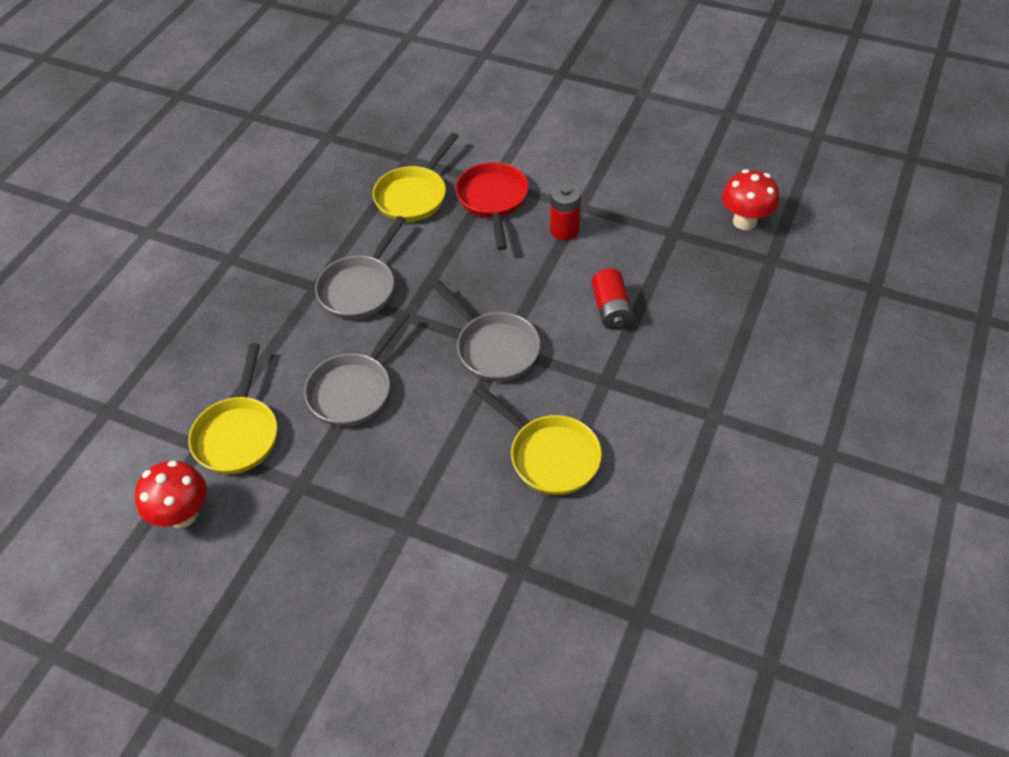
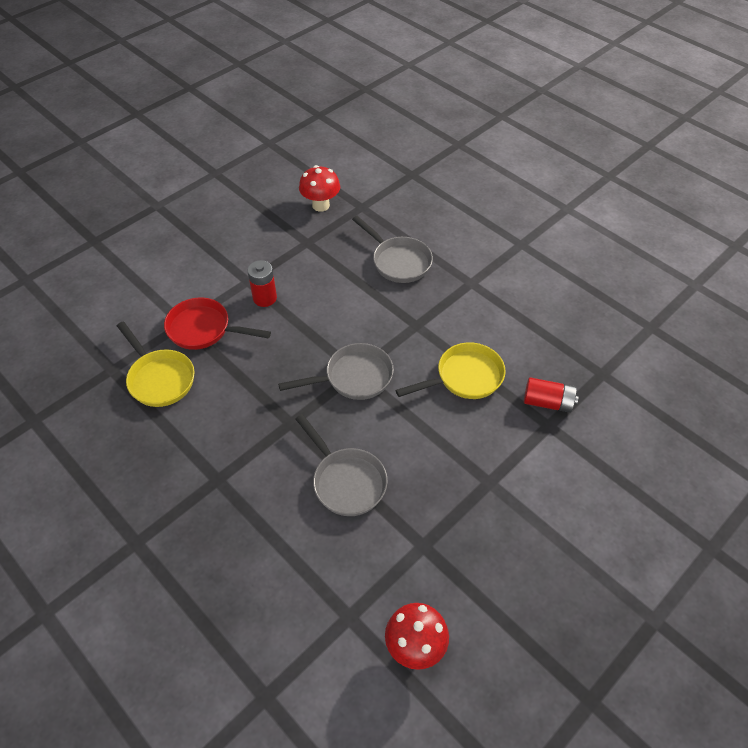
camera: 70 degrees left, 0 degrees up
yellow pan [189,343,277,474] -> none
grey pan [315,216,406,319] -> grey pan moved to [352,216,433,283]
red battery [591,268,634,330] -> red battery moved to [524,377,579,413]

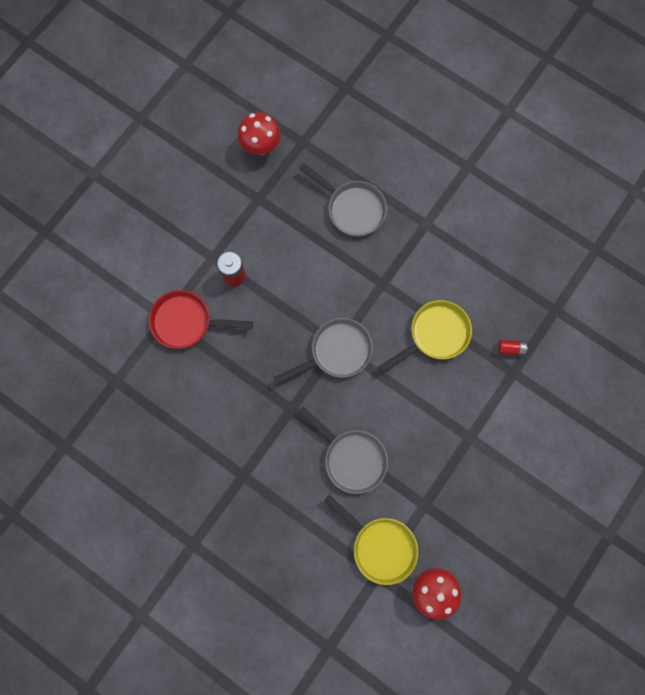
camera: 10 degrees left, 25 degrees up
yellow pan [117,322,194,407] -> yellow pan moved to [324,495,418,585]
red battery [524,377,579,413] -> red battery [498,340,528,356], size x0.61

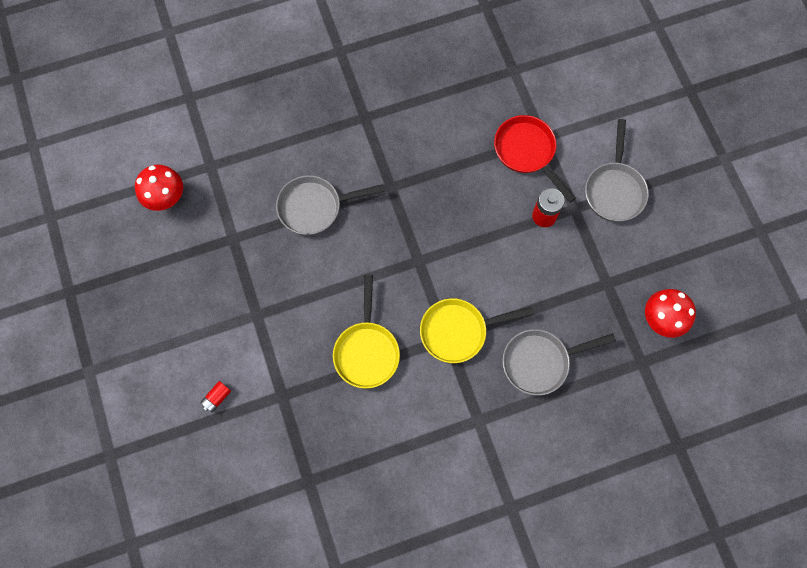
camera: 125 degrees right, 5 degrees down
red pan [149,290,253,349] -> red pan turned 75 degrees counterclockwise [494,115,576,203]
grey pan [274,318,373,385] -> grey pan moved to [585,119,649,222]
yellow pan [324,495,418,585] -> yellow pan moved to [420,298,533,363]
red battery [498,340,528,356] -> red battery moved to [200,381,231,413]

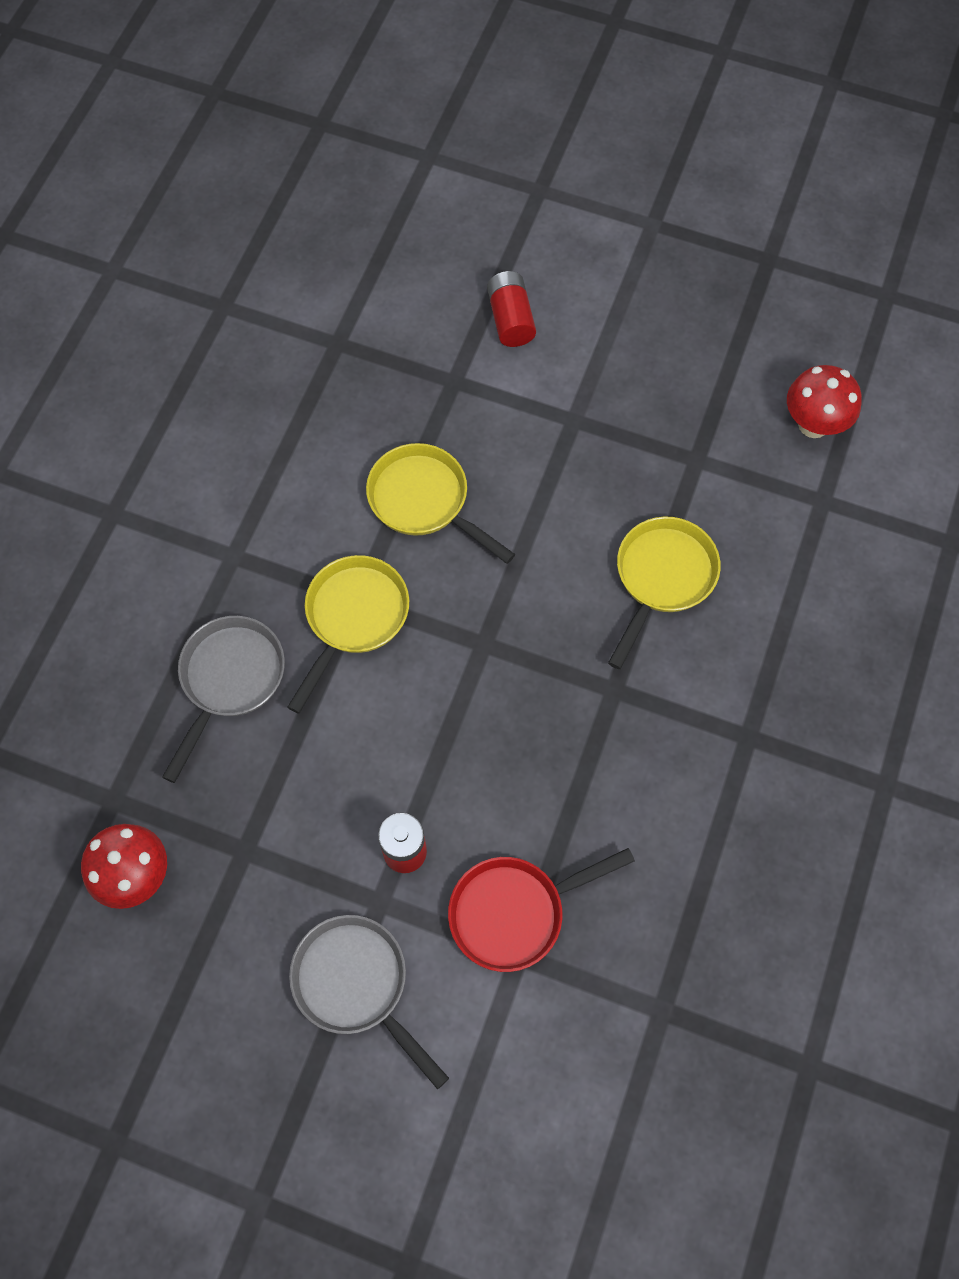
camera: 130 degrees right, 5 degrees down
red battery [200,381,231,413] -> red battery [487,271,536,347], size x1.64
grey pan [276,175,385,235] -> yellow pan [608,516,721,669]
red pan [494,115,576,203] -> red pan turned 150 degrees clockwise [448,848,635,972]

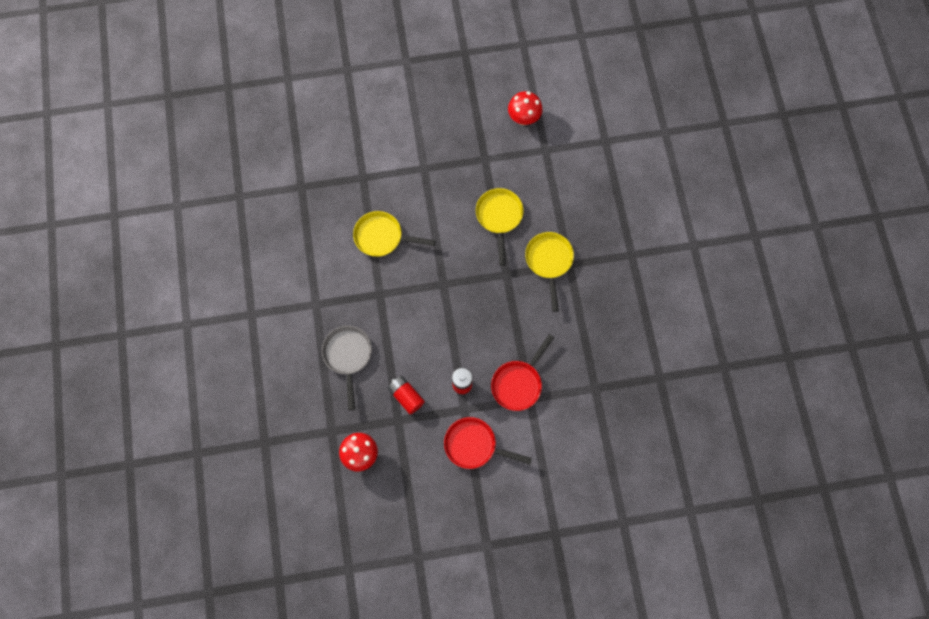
camera: 30 degrees left, 5 degrees up
yellow pan [287,555,409,714] -> yellow pan moved to [525,232,574,312]
grey pan [289,915,449,1089] -> red pan [444,417,532,469]
red battery [487,271,536,347] -> red battery moved to [388,376,425,414]

